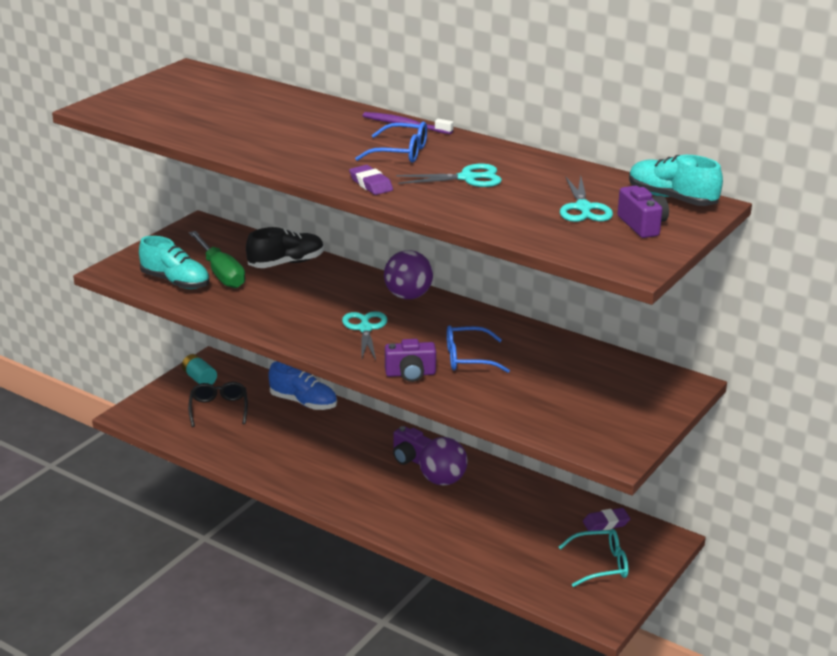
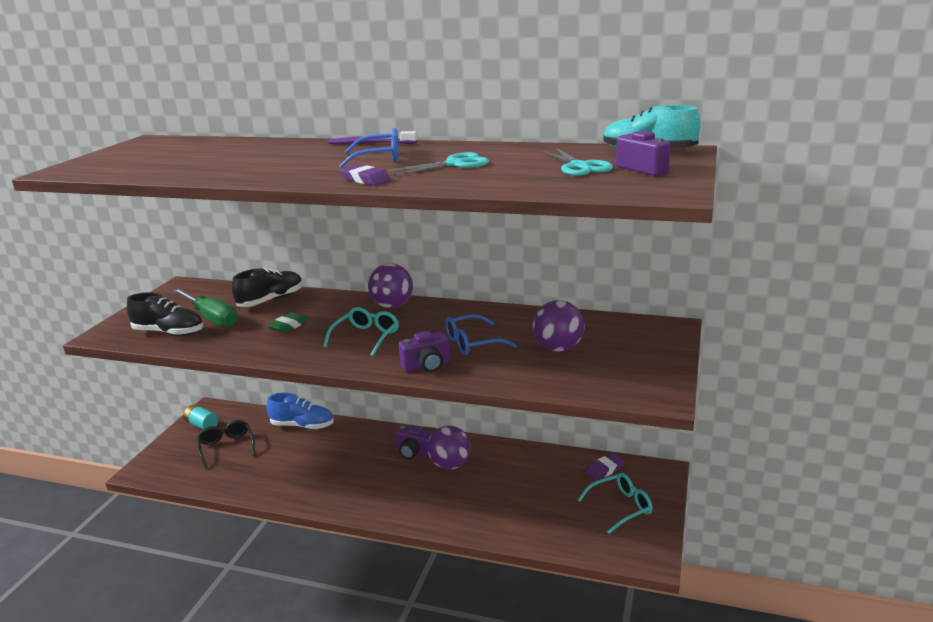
camera: 15 degrees left, 5 degrees down
turquoise shoe [139,236,209,289] -> black shoe [127,292,203,336]
turquoise scissors [342,311,388,360] -> turquoise glasses [324,307,399,356]
none -> green eraser [267,312,309,333]
none -> purple ball [533,300,585,352]

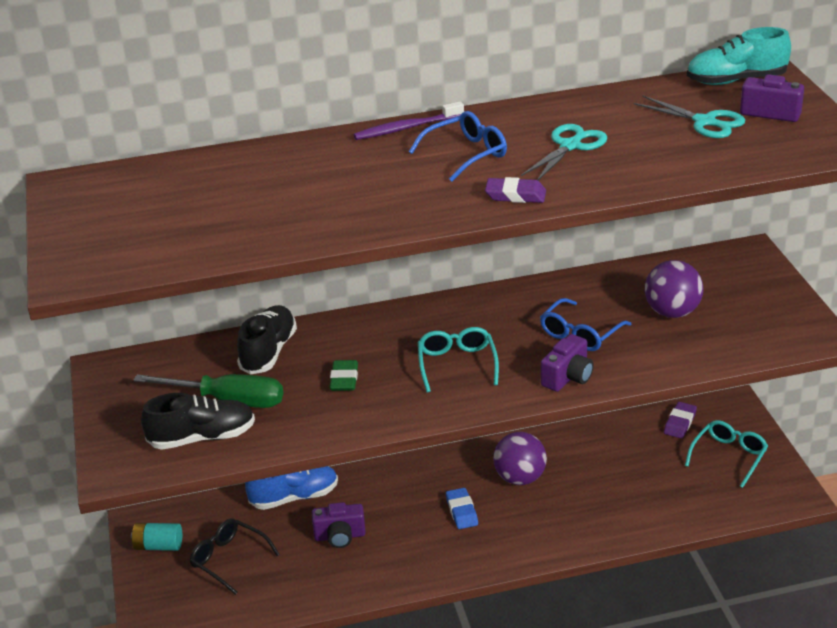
camera: 30 degrees left, 10 degrees up
purple ball [368,263,413,308] -> none
purple camera [395,425,433,459] -> purple camera moved to [312,502,366,548]
none -> blue eraser [446,488,478,529]

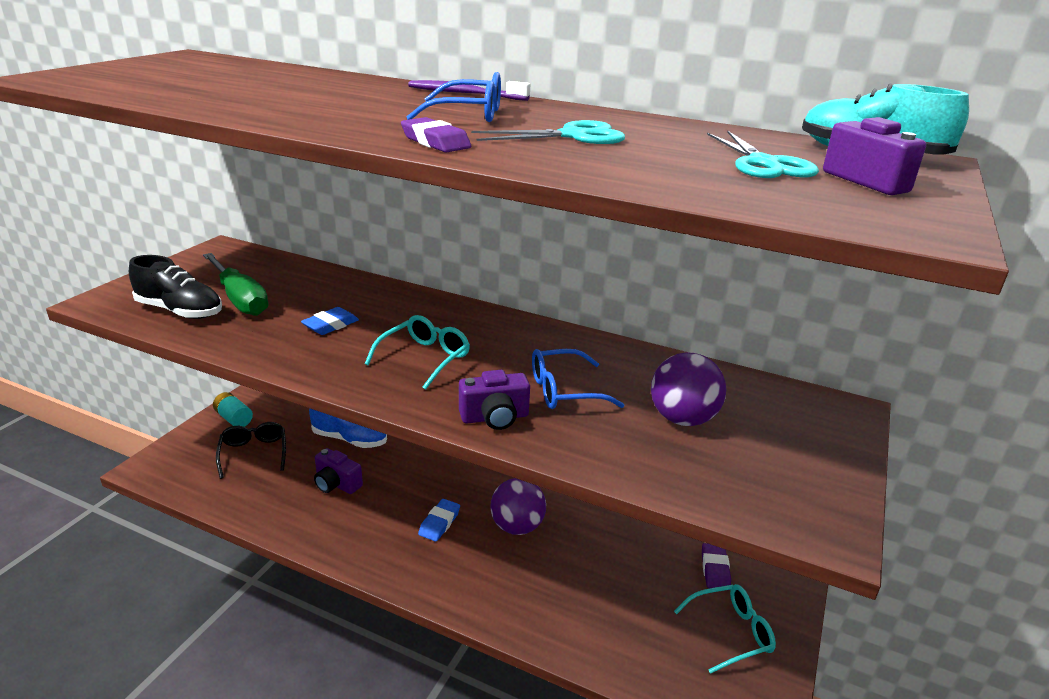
camera: 35 degrees right, 5 degrees down
black shoe [237,305,297,375] -> none
green eraser [330,360,358,391] -> blue eraser [301,307,359,335]
purple eraser [664,402,697,439] -> purple eraser turned 60 degrees counterclockwise [702,543,731,588]

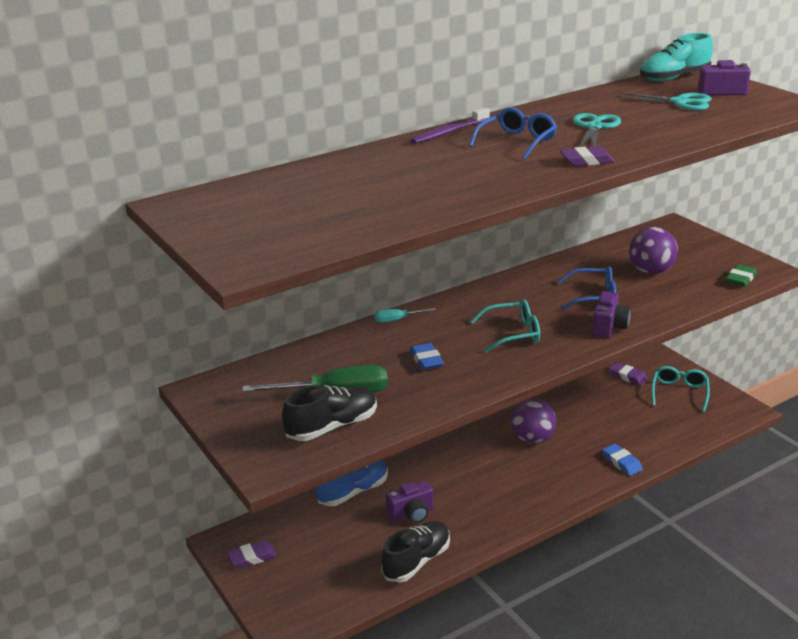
camera: 55 degrees left, 0 degrees up
turquoise battery [213,392,253,427] -> purple eraser [227,540,277,568]
black glasses [216,422,286,479] -> none
turquoise glasses [365,315,470,390] -> turquoise glasses turned 105 degrees clockwise [471,299,540,353]
blue eraser [418,499,460,542] -> blue eraser moved to [602,444,643,476]
blue glasses [532,349,624,409] -> blue glasses turned 105 degrees counterclockwise [557,266,616,310]
none -> turquoise screwdriver [374,308,436,323]
none -> black shoe [381,521,450,582]
none -> green eraser [726,264,757,287]

